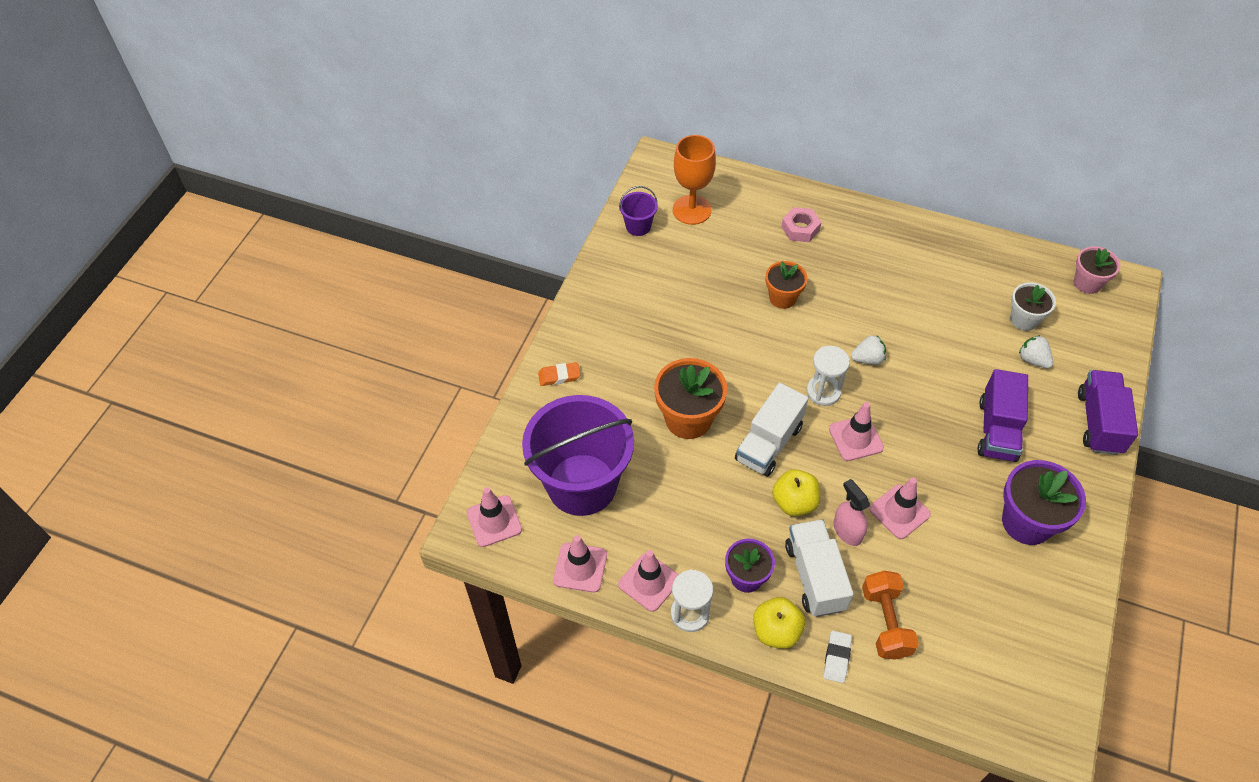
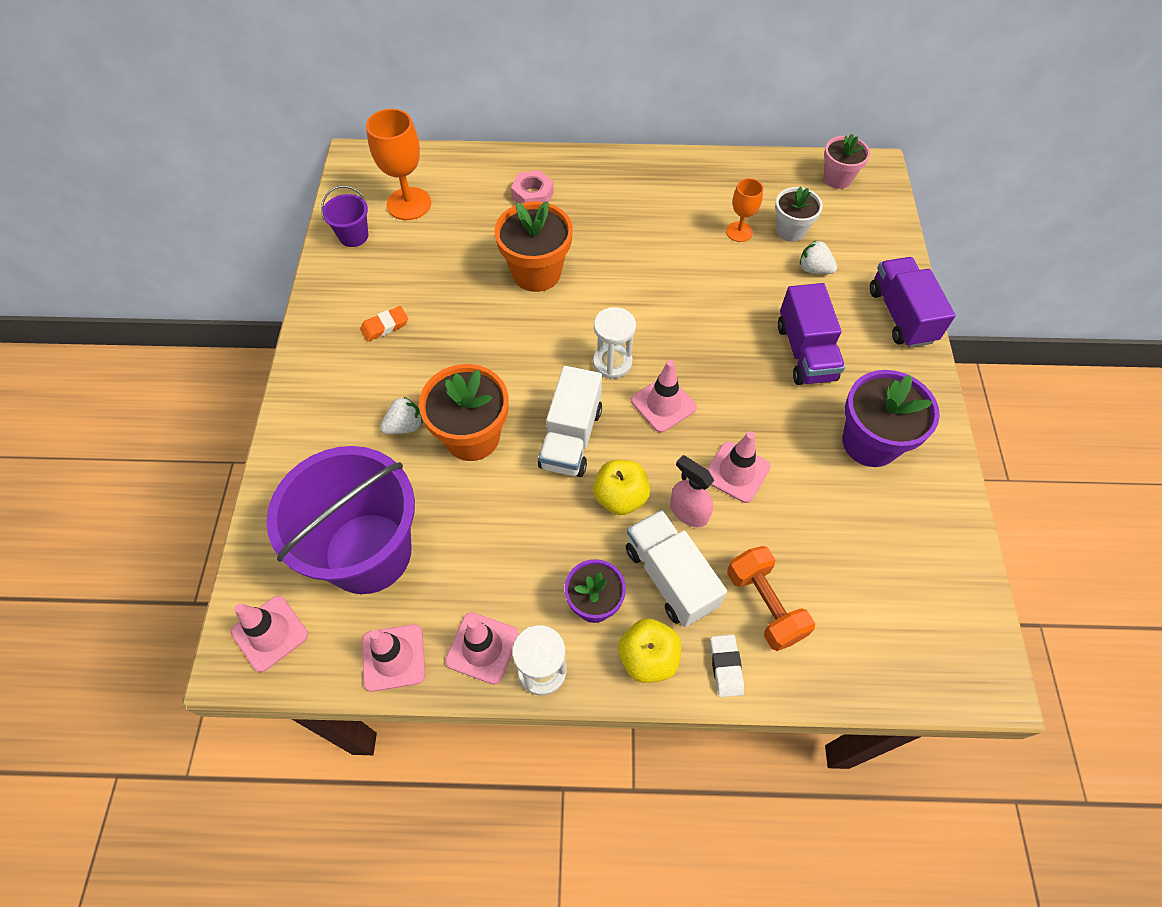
camera: 20 degrees left, 5 degrees up
orange eraser [538,362,580,386] -> orange eraser moved to [360,306,408,342]
orange flower pot [766,261,808,309] -> orange flower pot [494,201,573,292], size x1.59
white strawberry [851,335,886,365] -> white strawberry moved to [380,397,423,434]
none -> orange goblet [726,178,764,242]

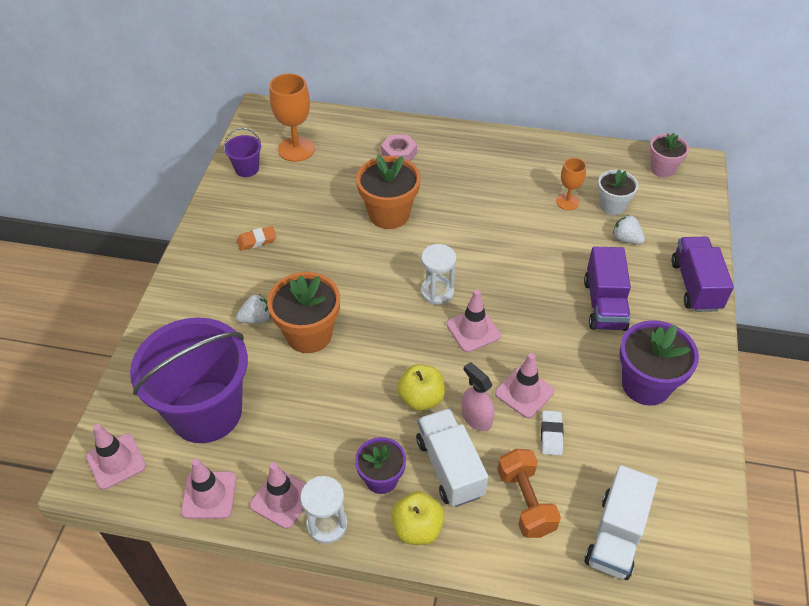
camera: 10 degrees right, 10 degrees down
white truck [538,366,602,477] -> white truck moved to [584,465,658,580]
white eraser [710,634,744,697] -> white eraser moved to [541,410,564,456]

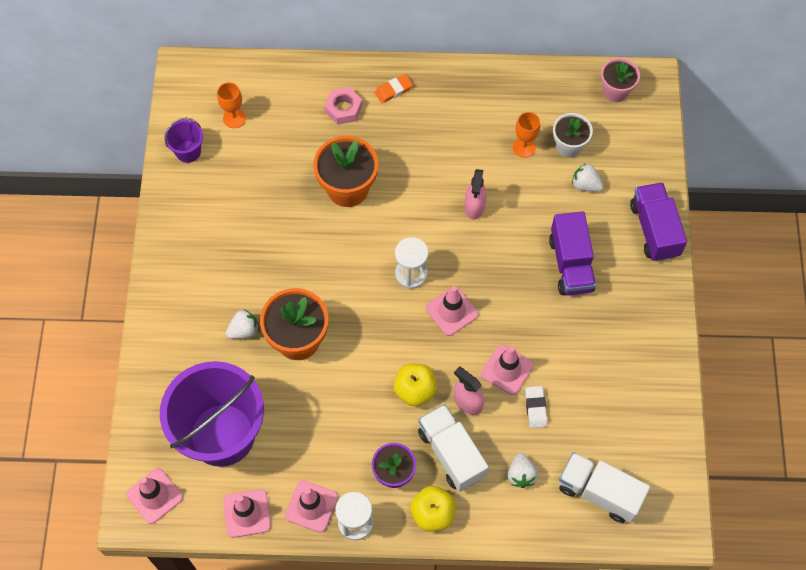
camera: 10 degrees left, 15 degrees up
orange eraser [237,226,276,251] -> orange eraser moved to [375,74,413,103]
orange goblet [270,73,315,162] -> orange goblet [217,82,246,128], size x0.59
orange dumbbell [497,449,561,538] -> white strawberry [507,453,538,488]
white truck [584,465,658,580] -> white truck turned 105 degrees clockwise [559,452,650,523]
purple flower pot [619,320,699,406] -> none
none -> pink spray bottle [465,169,487,220]

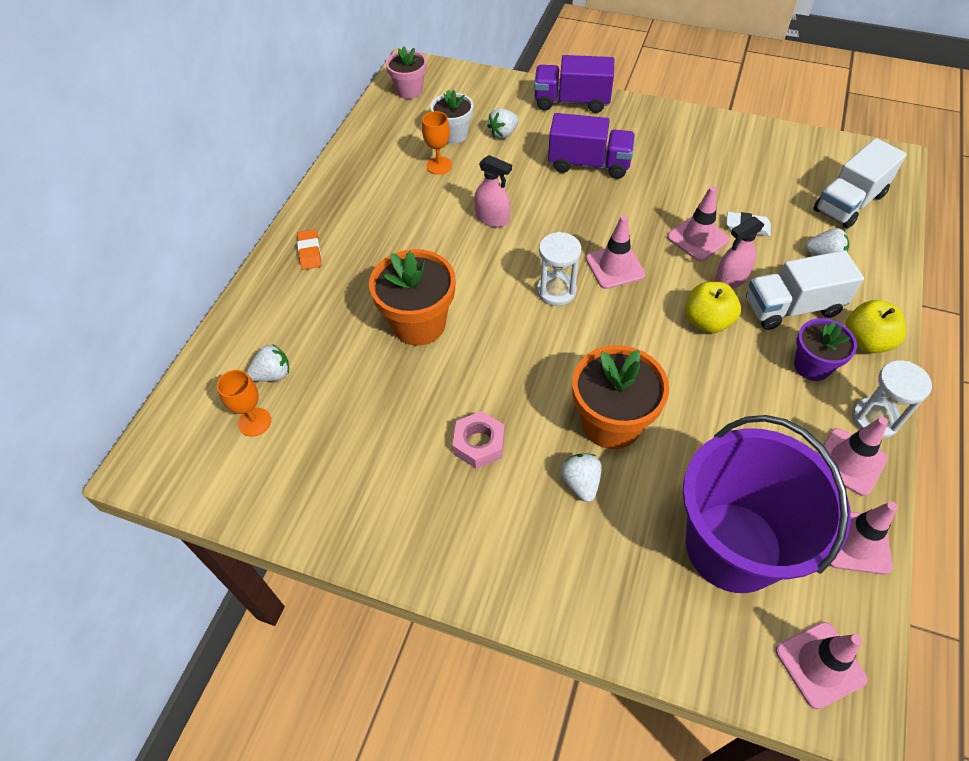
camera: 70 degrees left, 10 degrees down
purple bucket [164,118,203,163] -> none
pink nut [324,87,362,125] -> pink nut moved to [452,411,505,469]
none -> white strawberry [246,344,289,382]

